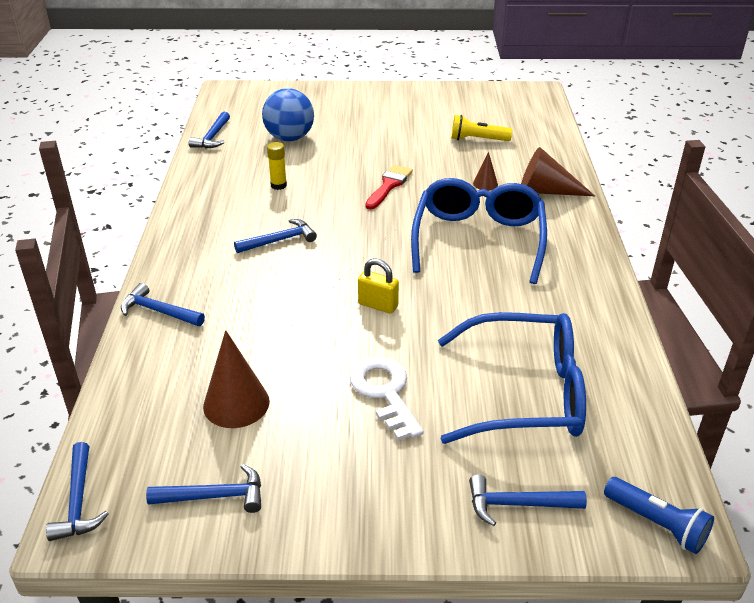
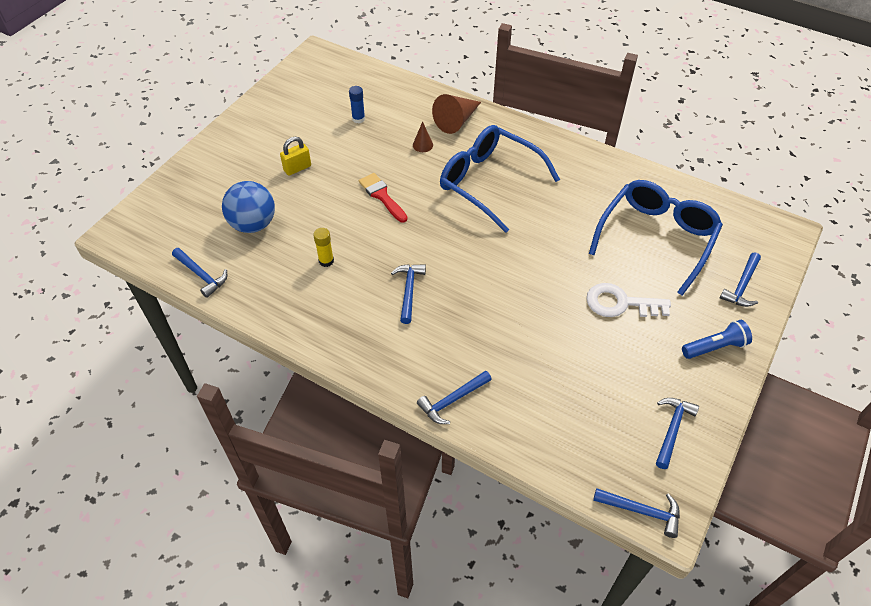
camera: 60 degrees left, 15 degrees up
brown cone [203,330,270,428] -> none
yellow padlock [358,258,399,314] -> yellow padlock moved to [280,137,311,176]
yellow flashlight [451,115,512,141] -> blue glue stick [349,86,365,124]
blue flashlight [604,477,714,554] -> blue flashlight moved to [682,320,752,359]

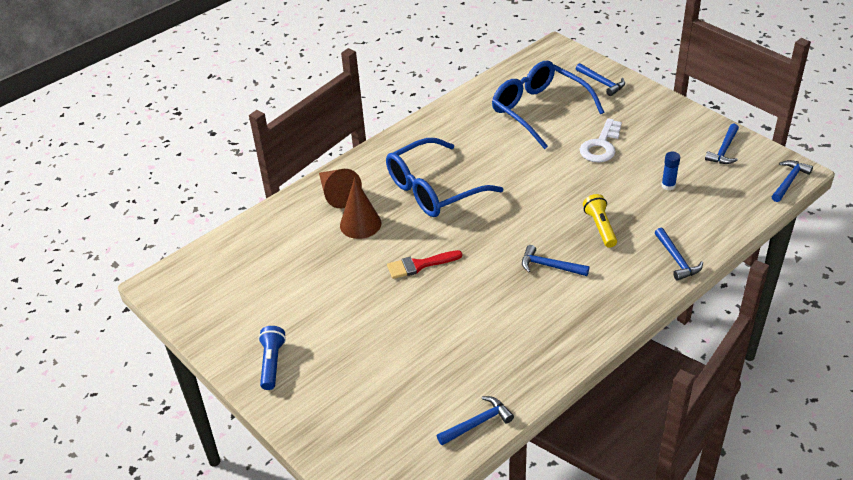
camera: 70 degrees left, 10 degrees down
blue ball [222,181,275,233] -> none
yellow padlock [280,137,311,176] -> none
yellow glue stick [313,228,334,267] -> none
blue glue stick [349,86,365,124] -> blue glue stick moved to [661,152,680,190]
brown cone [413,121,433,152] -> brown cone [340,177,382,239], size x1.90
blue hammer [656,398,699,469] -> blue hammer turned 105 degrees counterclockwise [705,123,739,164]
blue flashlight [682,320,752,359] -> blue flashlight moved to [258,326,286,390]
none -> yellow flashlight [583,194,617,248]

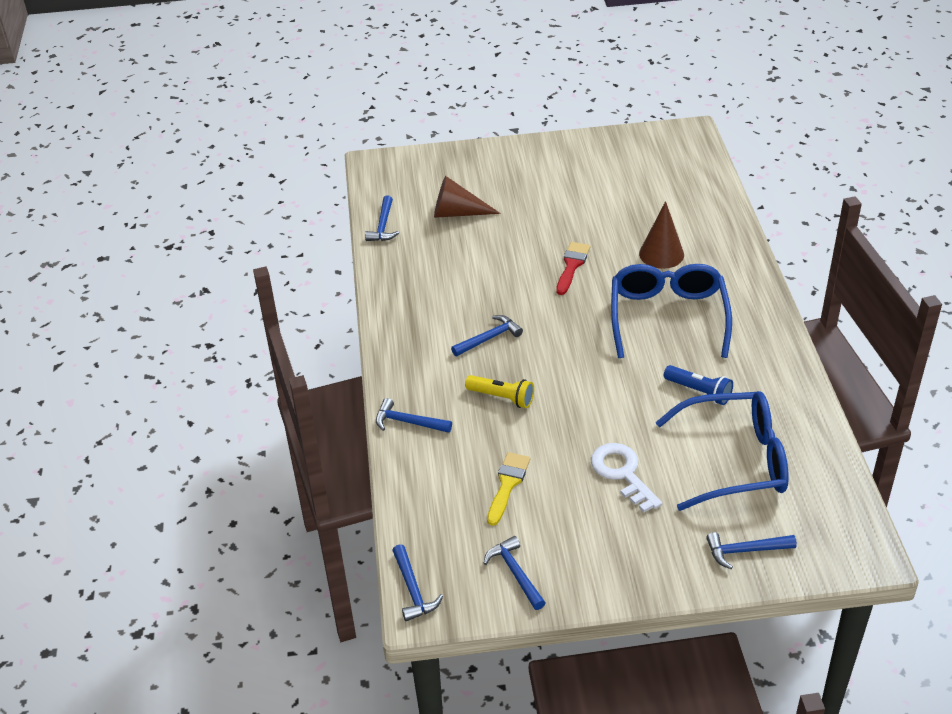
camera: 125 degrees right, 0 degrees up
blue flashlight [258,326,286,390] -> blue flashlight moved to [664,365,733,405]
brown cone [319,169,362,208] -> brown cone moved to [434,176,501,218]
blue glue stick [661,152,680,190] -> yellow brush [487,452,530,526]

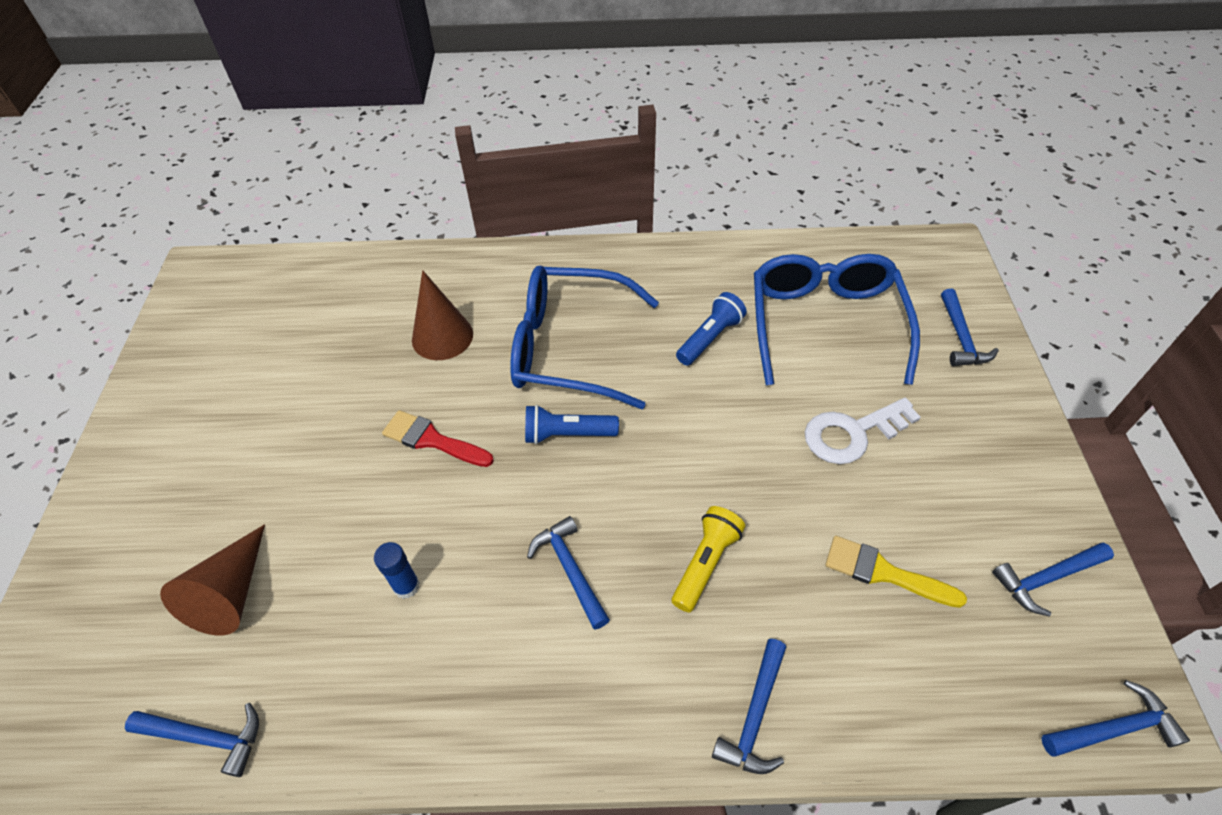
camera: 85 degrees left, 10 degrees up
none -> blue glue stick [374,542,420,599]
none -> blue flashlight [525,405,619,444]

